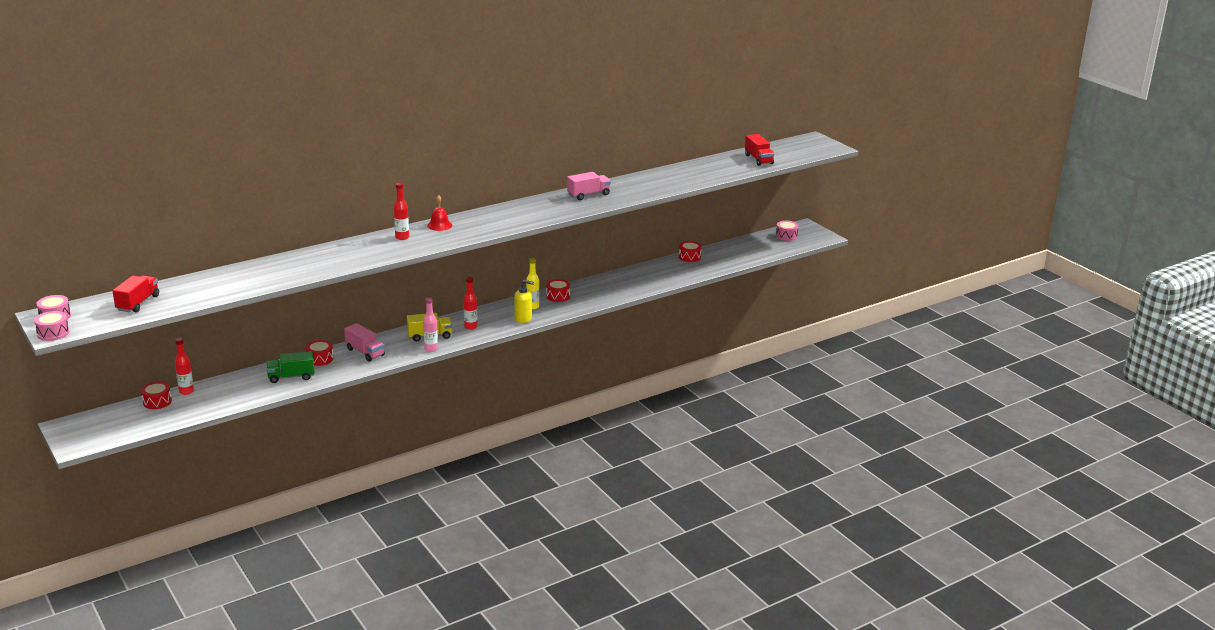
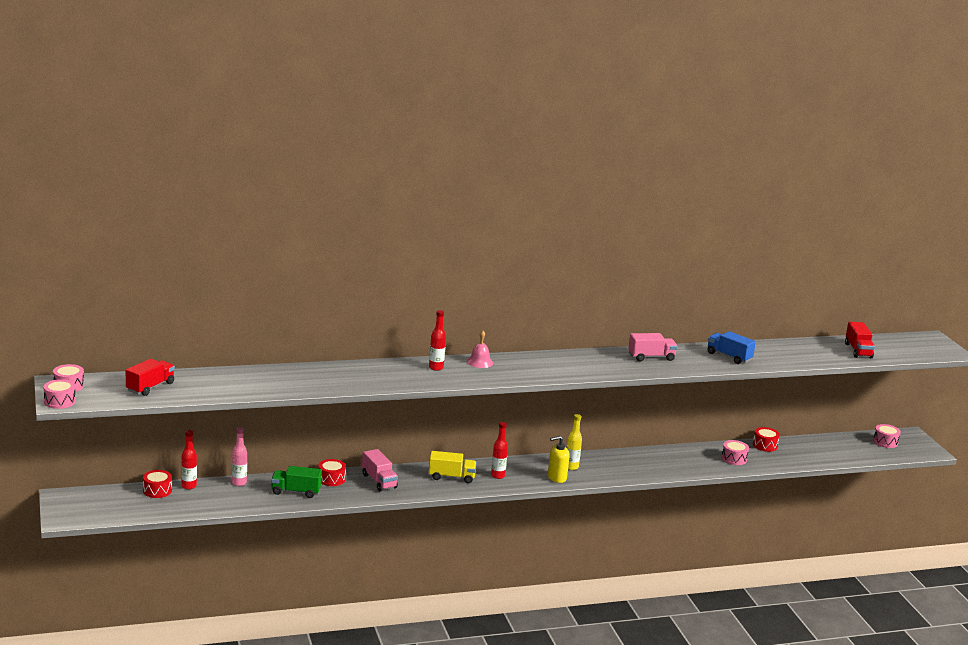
camera: 15 degrees right, 5 degrees down
pink bottle [423,297,438,352] -> pink bottle moved to [232,427,247,486]
red bell [427,195,452,231] -> pink bell [467,330,493,368]
yellow soap dispenser [514,280,534,323] -> yellow soap dispenser turned 135 degrees clockwise [548,436,570,483]
red drum [546,279,570,302] -> none
none -> blue truck [707,331,756,364]
none -> pink drum [721,440,749,465]

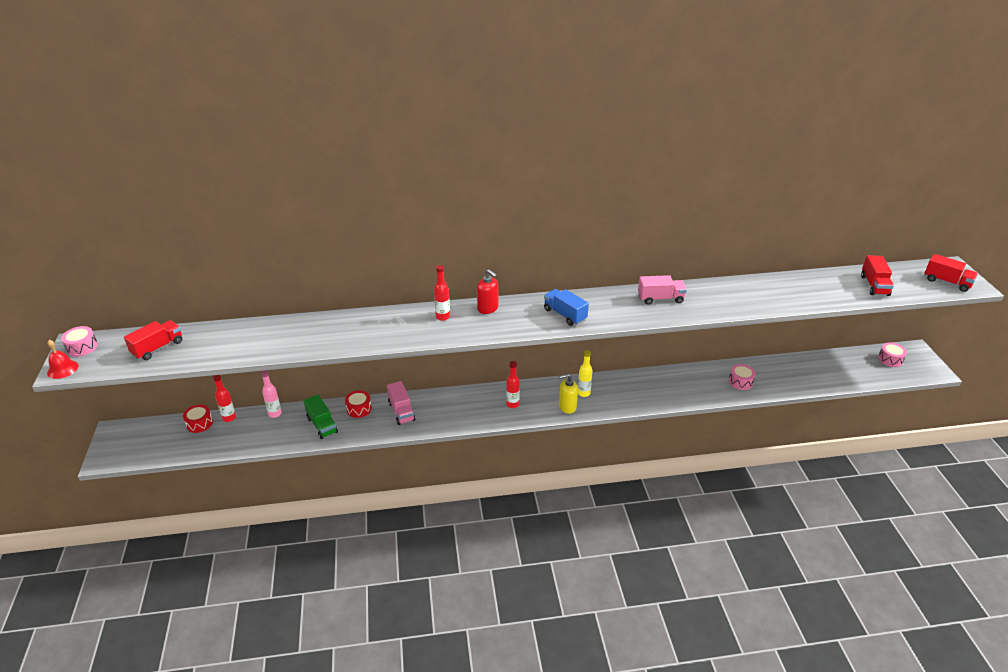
camera: 10 degrees right, 15 degrees up
pink drum [43,379,76,409] -> red bell [47,340,78,379]
green truck [271,466,322,498] -> green truck turned 135 degrees counterclockwise [303,394,338,439]
yellow truck [429,451,476,483] -> none
pink bell [467,330,493,368] -> red soap dispenser [477,269,498,314]
blue truck [707,331,756,364] -> blue truck moved to [544,289,589,326]
red drum [753,427,780,452] -> none
none -> red truck [924,254,978,292]

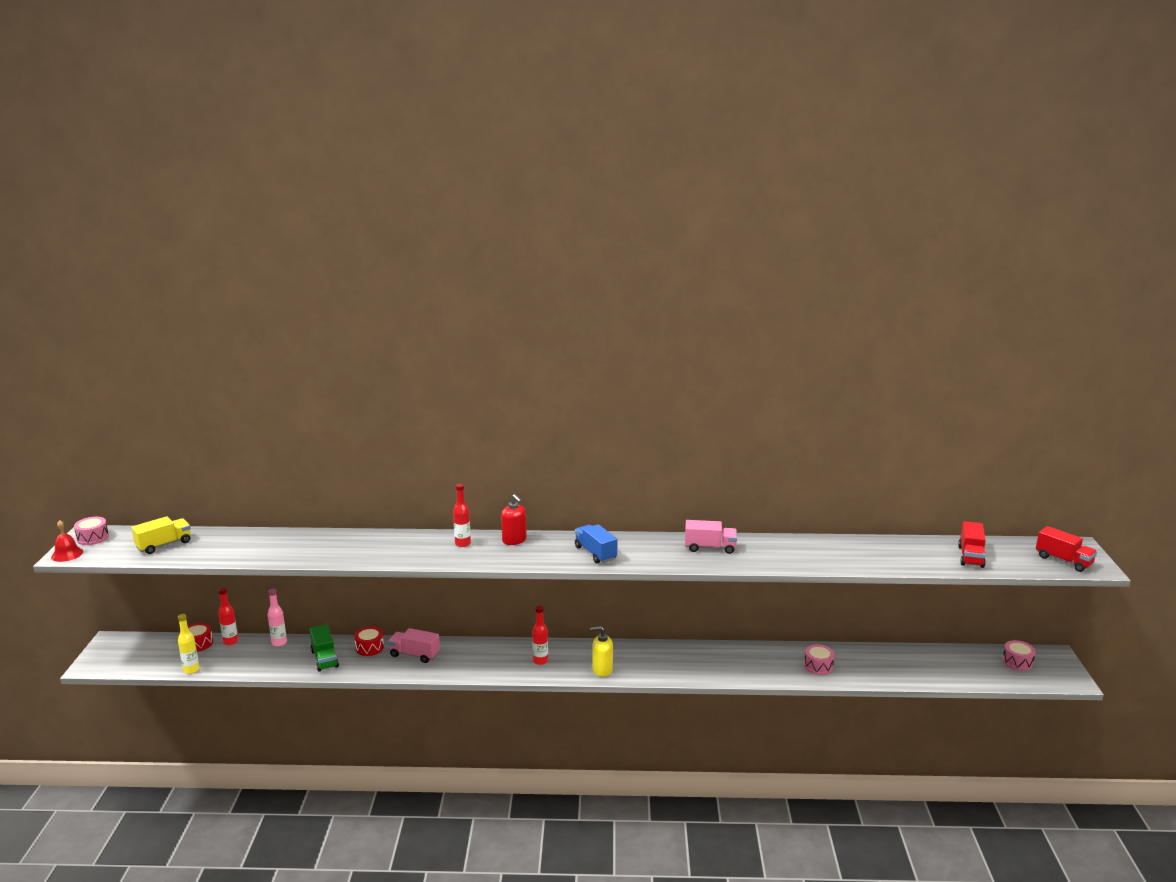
camera: 10 degrees right, 15 degrees down
red truck [124,320,182,360] -> yellow truck [131,516,191,554]
pink truck [387,381,415,425] -> pink truck turned 120 degrees clockwise [388,628,440,663]
yellow bottle [578,350,592,397] -> yellow bottle moved to [178,614,199,674]

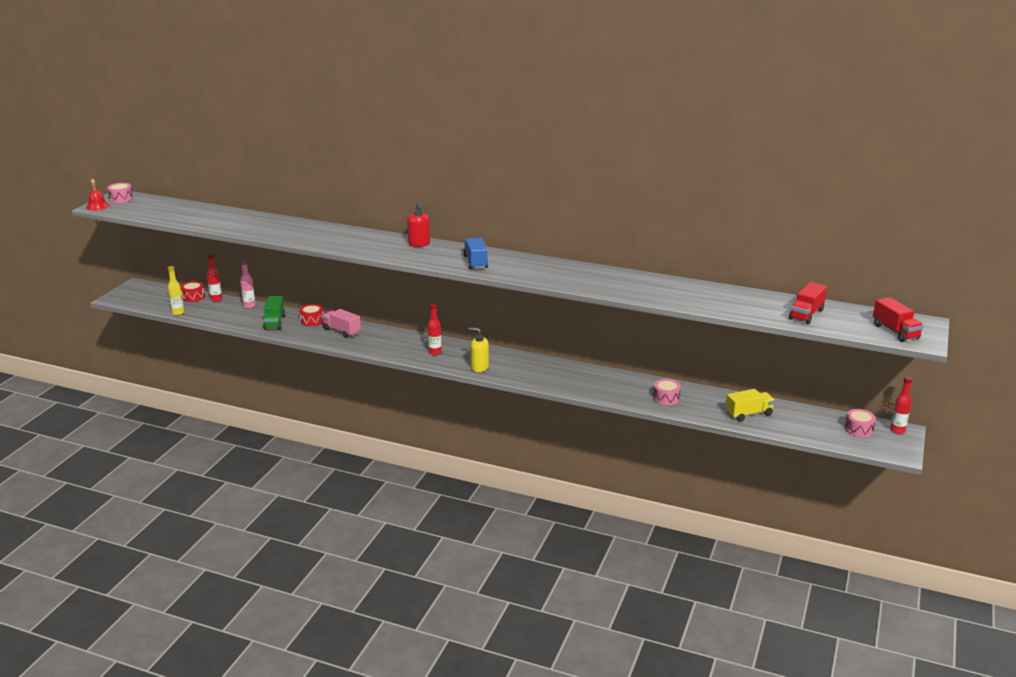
camera: 20 degrees right, 5 degrees up
yellow truck [131,516,191,554] -> yellow truck moved to [725,389,775,421]
red bottle [453,484,471,547] -> red bottle moved to [890,376,912,434]
pink truck [685,520,737,554] -> none

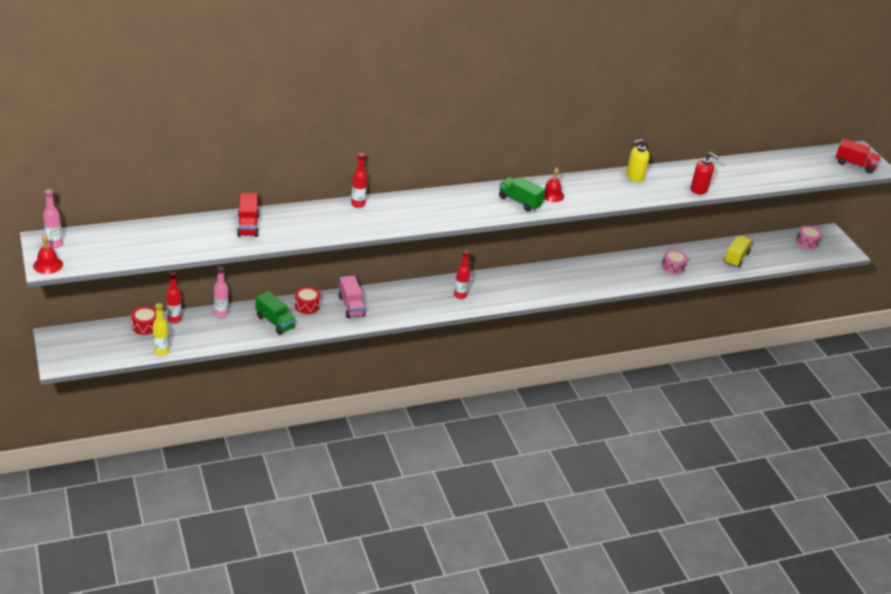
camera: 45 degrees left, 10 degrees up
pink drum [107,183,133,203] -> pink bottle [43,189,63,248]
pink truck [322,309,361,338] -> pink truck turned 105 degrees counterclockwise [339,276,366,318]
red soap dispenser [407,203,430,247] -> red soap dispenser moved to [691,152,719,195]
blue truck [463,238,488,269] -> green truck [499,177,546,212]
yellow soap dispenser [468,328,489,372] -> yellow soap dispenser moved to [626,139,649,182]
red truck [789,282,827,324] -> red truck moved to [237,193,259,237]
red bottle [890,376,912,434] -> red bottle moved to [351,153,367,208]
none -> red bell [544,168,564,202]

